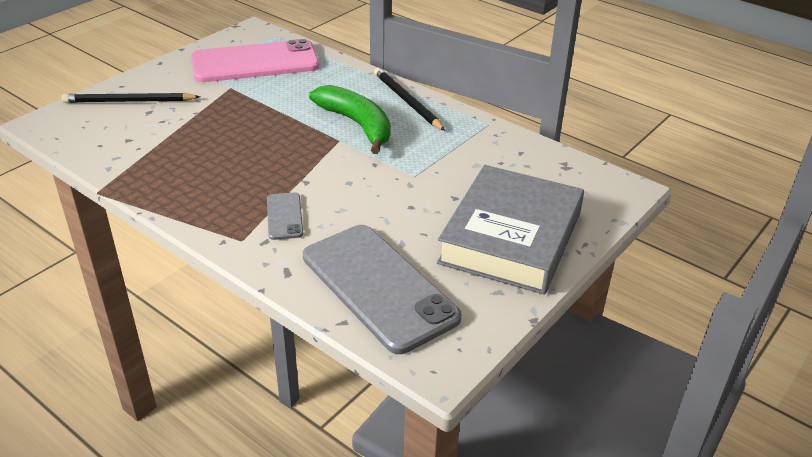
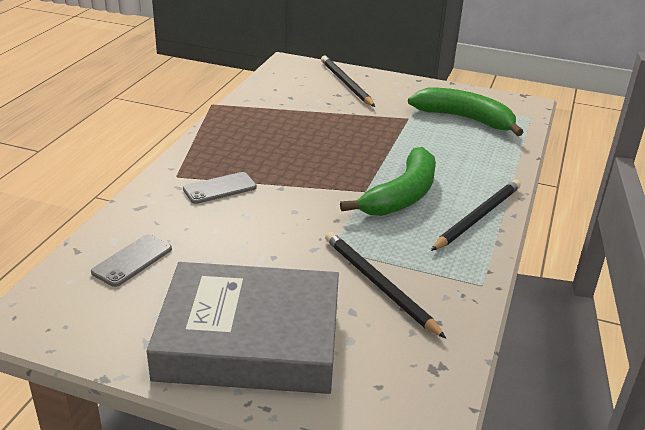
camera: 70 degrees right, 5 degrees down
pink phone [191,39,319,82] -> green banana [408,87,524,136]
grey phone [303,225,462,354] -> grey phone [91,234,172,287], size x0.44
none -> black pencil [325,232,446,339]

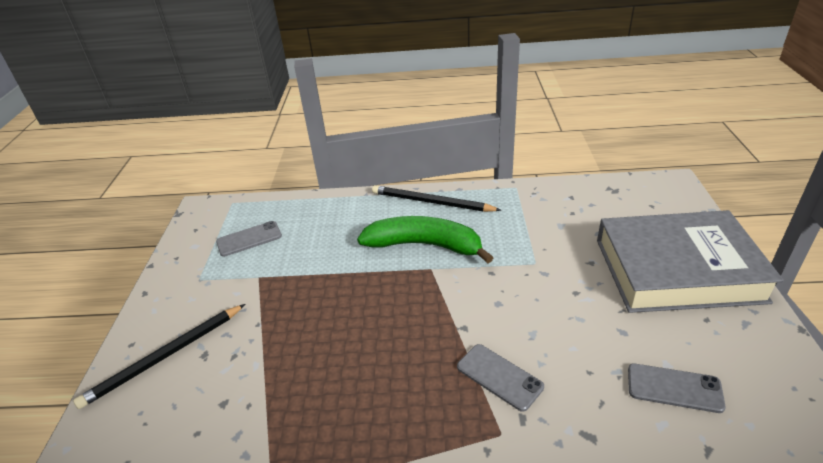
camera: 105 degrees left, 5 degrees up
grey book [146,262,339,394] -> grey book turned 75 degrees counterclockwise [597,210,784,313]
black pencil [325,232,446,339] -> none
green banana [408,87,524,136] -> grey phone [216,221,282,257]

